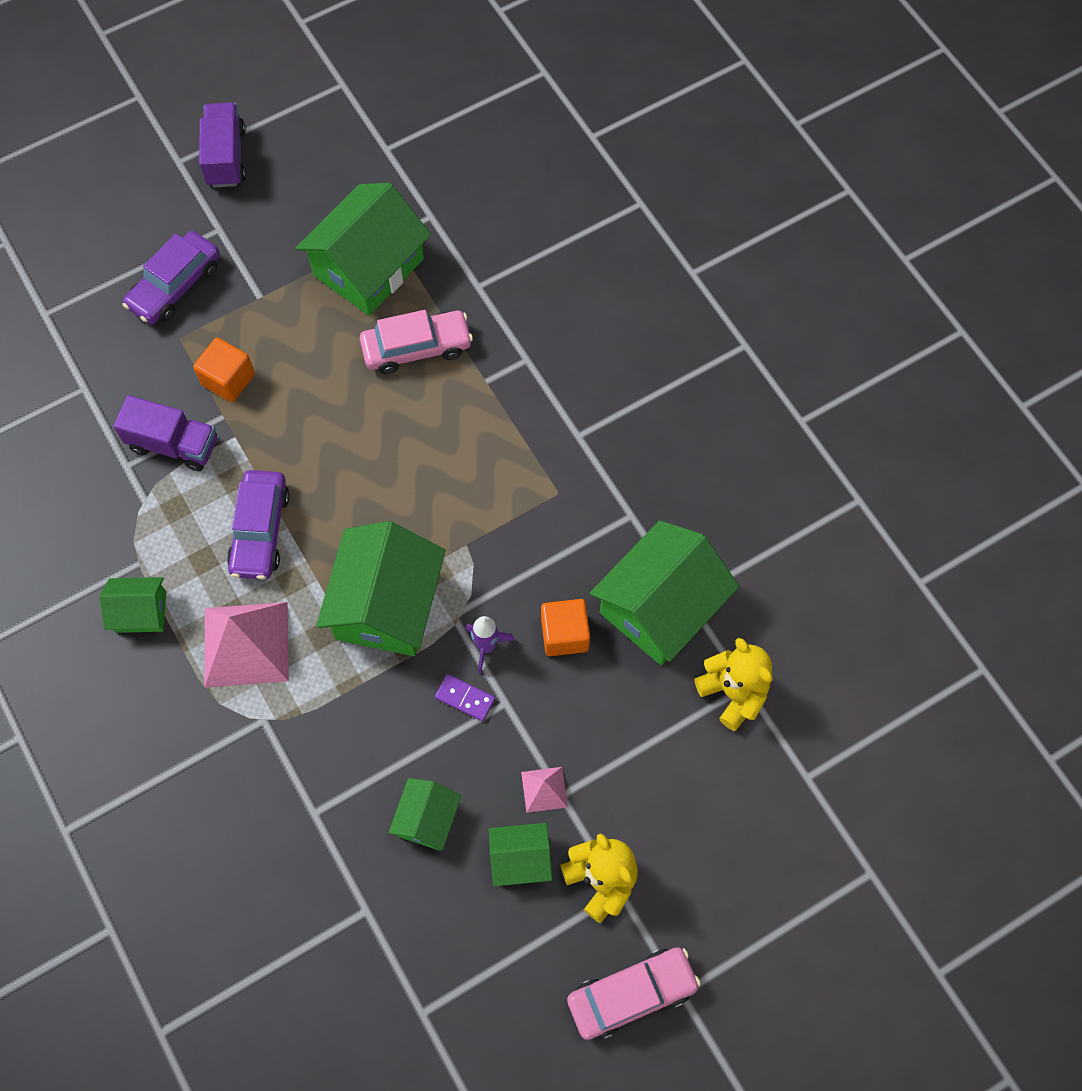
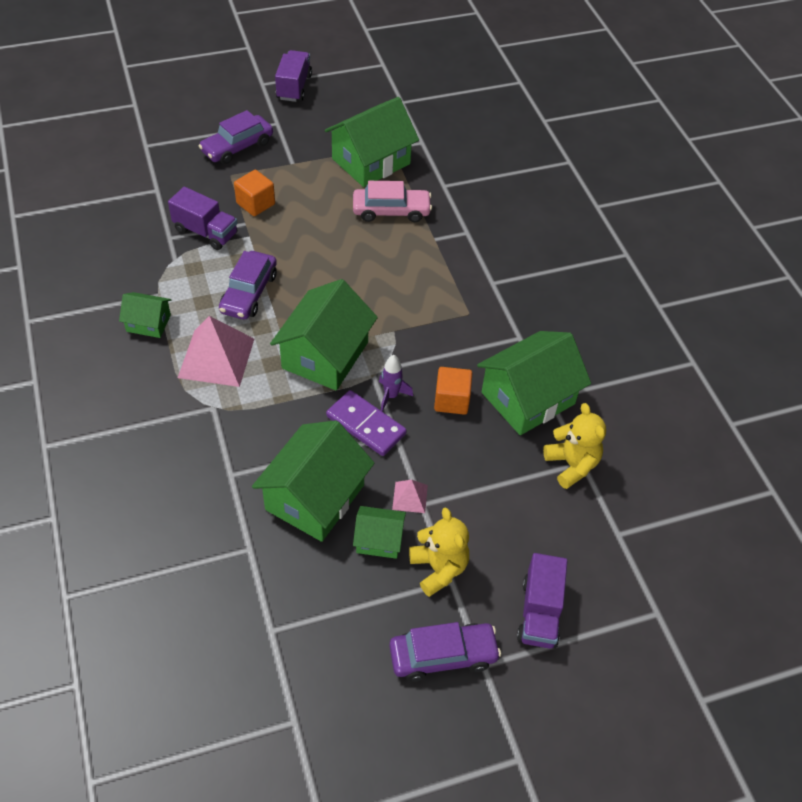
camera: 10 degrees right, 15 degrees down
green house [389,778,461,851] -> green house [252,420,374,542], size x1.93
purple domino [435,674,495,721] -> purple domino [326,390,407,456], size x1.78
pink car [567,947,701,1040] -> purple car [390,622,501,682]
none -> purple truck [517,553,567,649]

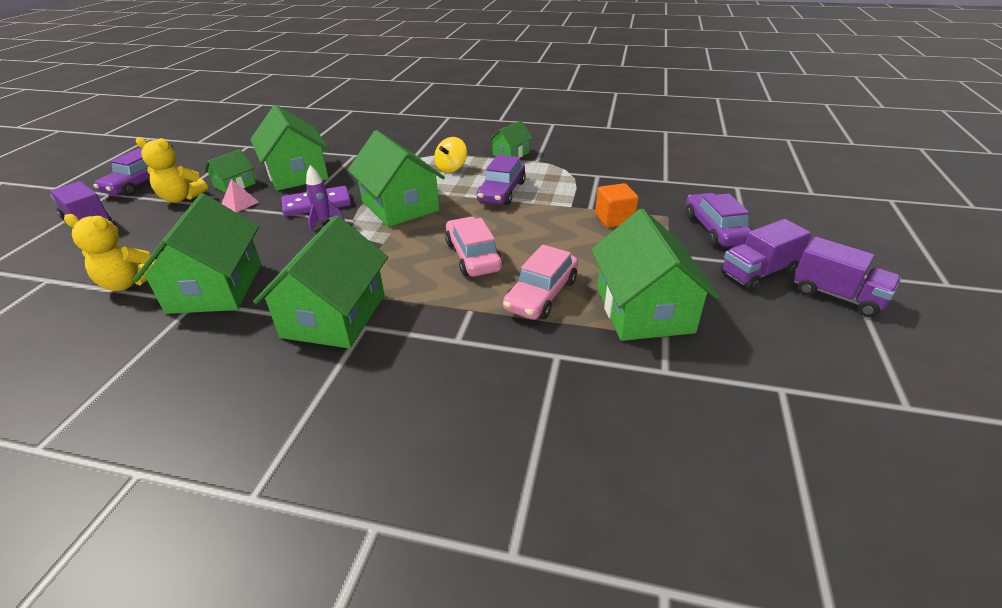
camera: 125 degrees right, 15 degrees down
purple truck [168,187,237,250] -> purple truck moved to [721,219,811,291]
pink pyramid [178,316,254,387] -> yellow spinning top [434,137,467,173]
purple car [219,251,277,320] -> purple car turned 120 degrees counterclockwise [477,155,526,205]
orange cube [434,367,473,415] -> none
none -> green house [253,215,388,348]
none -> pink car [445,217,502,277]

